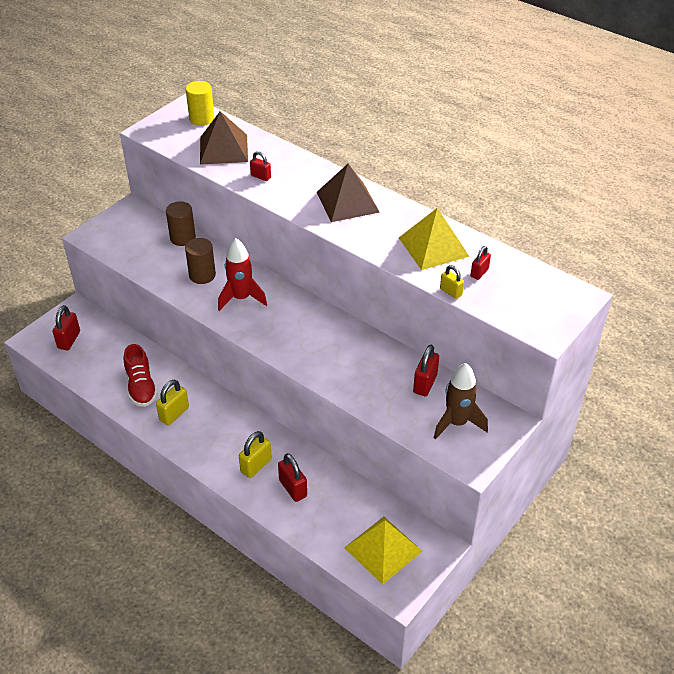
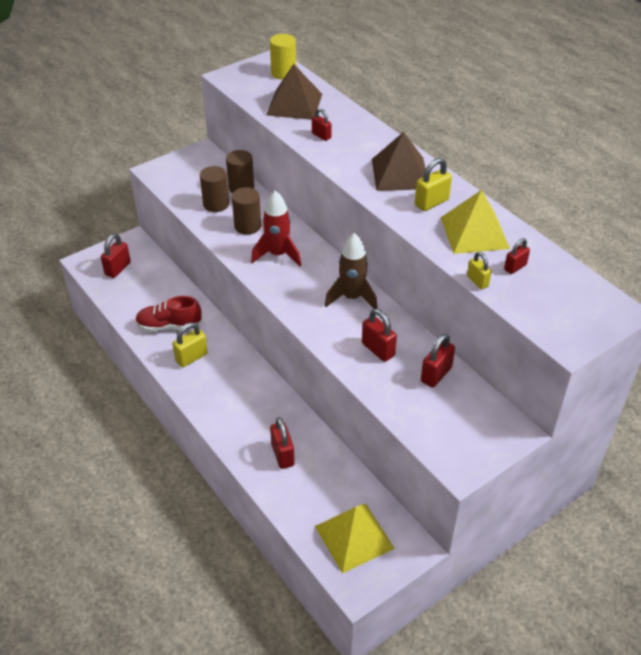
camera: 15 degrees right, 0 degrees up
red shoe [124,344,158,407] -> red shoe turned 90 degrees clockwise [135,296,202,331]
yellow padlock [239,431,272,478] -> yellow padlock moved to [415,158,452,211]
brown rocket [434,363,488,440] -> brown rocket moved to [325,233,378,309]
none -> brown cylinder [200,166,229,212]
none -> red padlock [362,309,397,362]

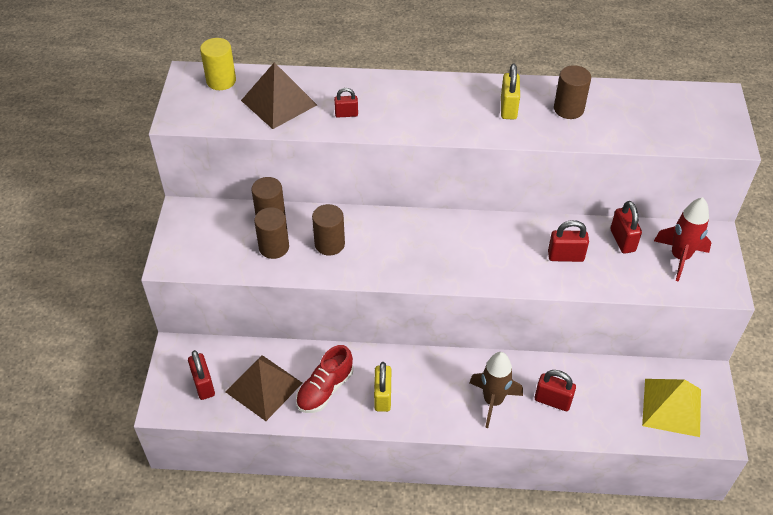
camera: 50 degrees left, 5 degrees up
red rocket [251,191,301,267] -> red rocket moved to [654,197,712,282]
brown rocket [325,233,378,309] -> brown rocket moved to [469,352,523,428]
brown pyramid [372,132,426,191] -> brown pyramid moved to [225,355,302,421]
yellow pyramid [441,190,510,254] -> brown cylinder [554,65,591,119]
yellow padlock [467,252,492,289] -> none
red padlock [504,238,530,274] -> none

